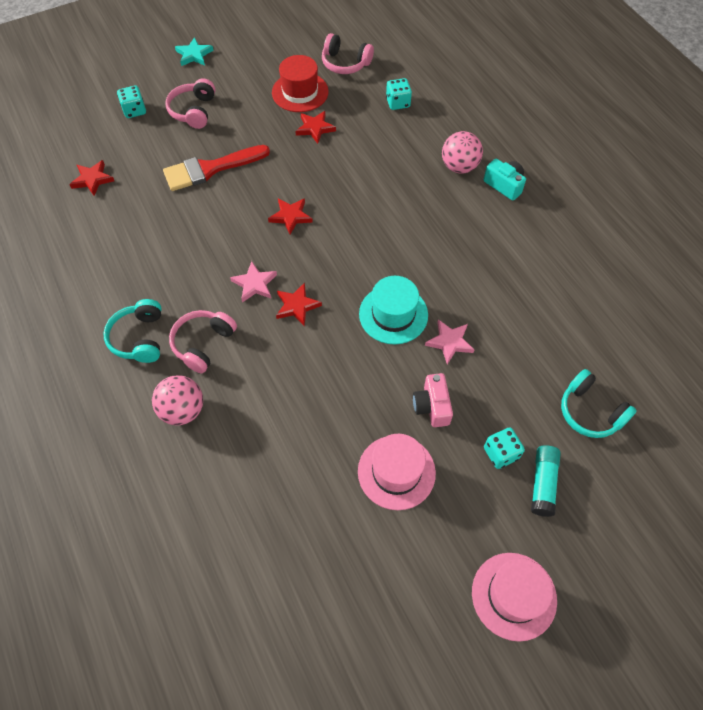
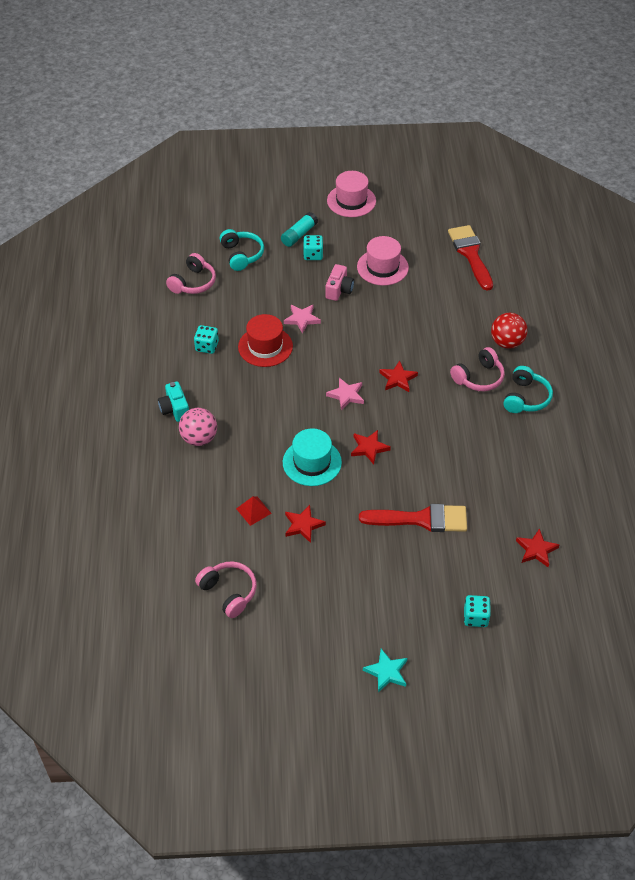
camera: 155 degrees left, 10 degrees down
pink ball [152,375,203,425] -> red ball [491,313,528,349]
pink headphones [165,78,216,129] -> pink headphones moved to [166,253,216,294]
pink star [230,261,277,303] -> pink star moved to [326,378,364,410]
red hat [272,55,329,112] -> red hat moved to [238,314,293,367]
turquoise hat [359,276,428,344] -> turquoise hat moved to [283,428,342,486]
turquoise dice [386,78,412,110] -> turquoise dice moved to [194,325,219,354]
none -> red pyramid [236,496,272,526]
none -> red brush [448,225,493,291]

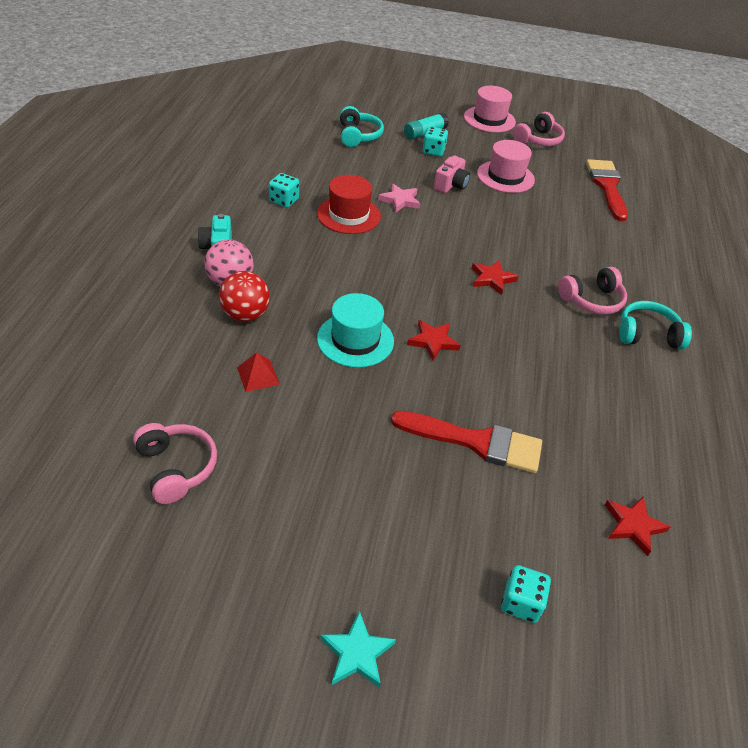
camera: 10 degrees right, 5 degrees down
pink headphones [166,253,216,294] -> pink headphones moved to [513,112,565,146]
red star [285,505,326,543] -> none
pink star [326,378,364,410] -> none
red ball [491,313,528,349] -> red ball moved to [219,271,270,322]
turquoise headphones [503,366,553,413] -> turquoise headphones turned 120 degrees counterclockwise [619,301,692,349]

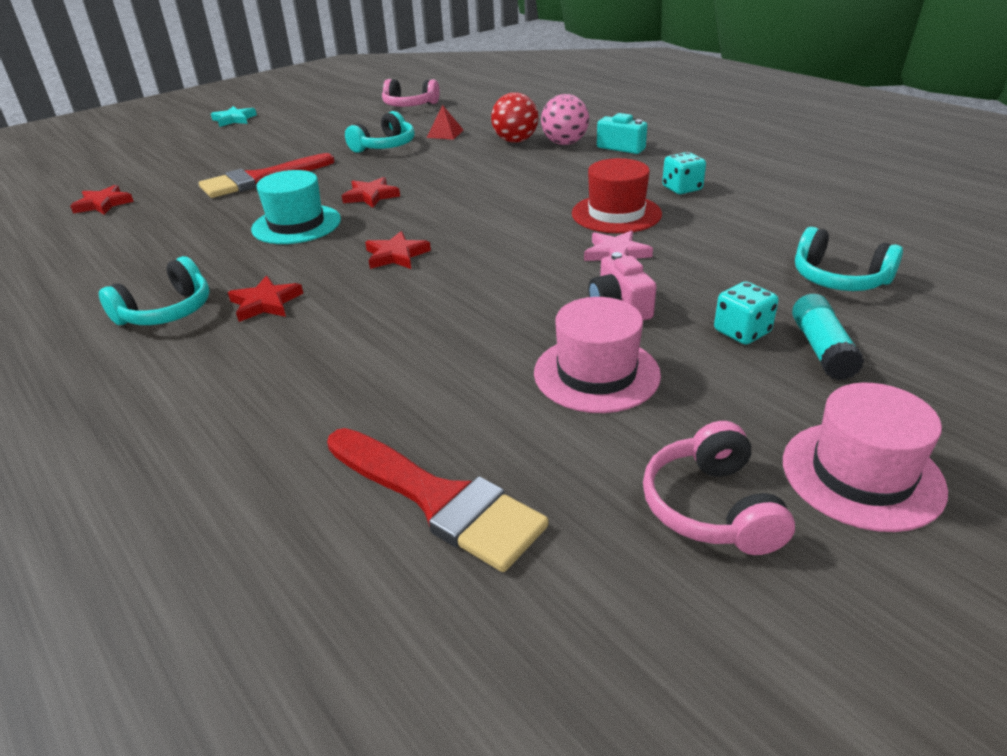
camera: 135 degrees right, 10 degrees down
turquoise hat [317,293,394,368] -> turquoise hat moved to [251,170,341,244]
turquoise dice [501,565,551,623] -> none
pink headphones [558,267,627,315] -> red star [228,276,303,322]
none -> turquoise headphones [345,111,415,153]

